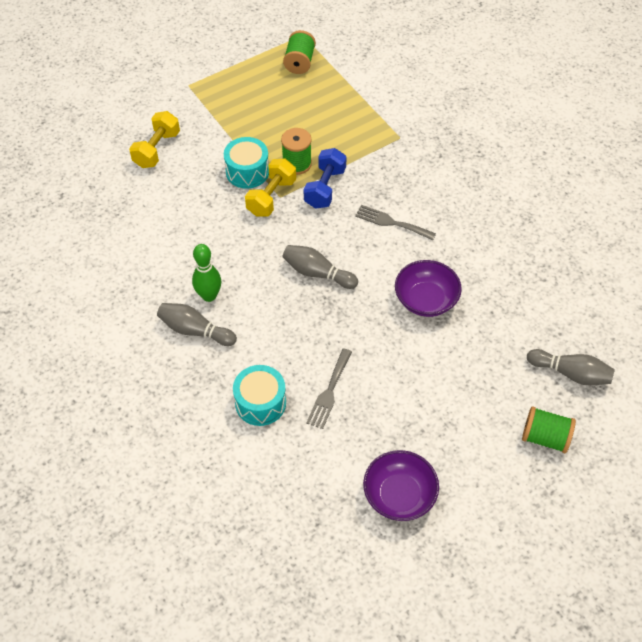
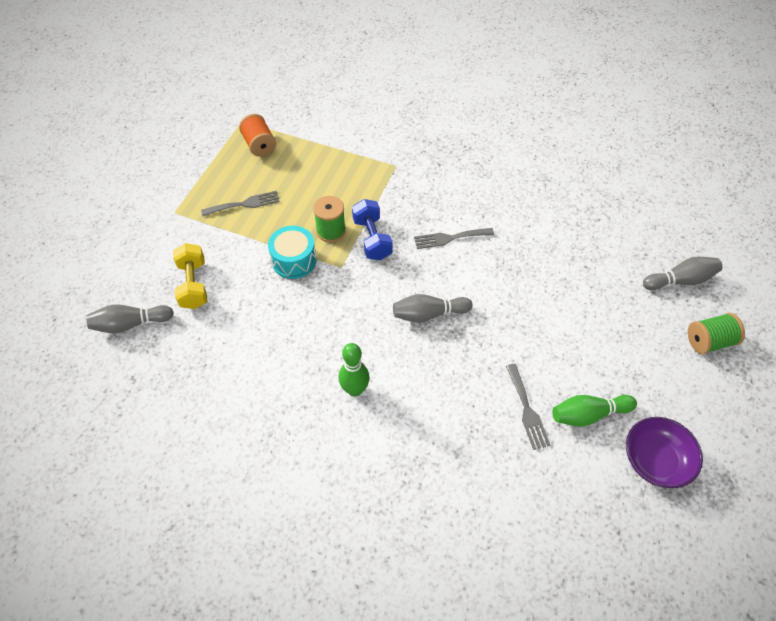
camera: 35 degrees left, 0 degrees up
grey bowling pin [157,303,237,346] -> grey bowling pin moved to [86,304,174,333]
turquoise drum [233,365,286,426] -> none
yellow dumbbell [245,158,296,217] -> none
green spool [283,30,316,74] -> orange spool [239,114,276,157]
purple bowl [395,260,462,317] -> none
none -> grey fork [201,191,280,216]
none -> green bowling pin [552,395,637,427]

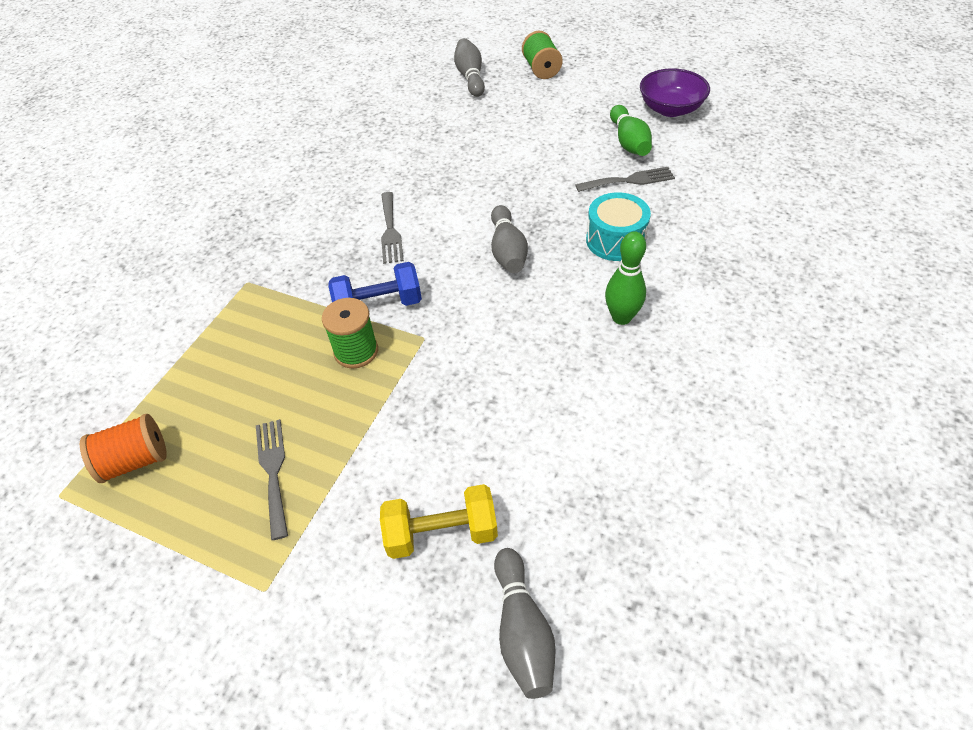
camera: 85 degrees left, 5 degrees down
turquoise drum [268,226,317,279] -> turquoise drum moved to [586,192,651,261]

